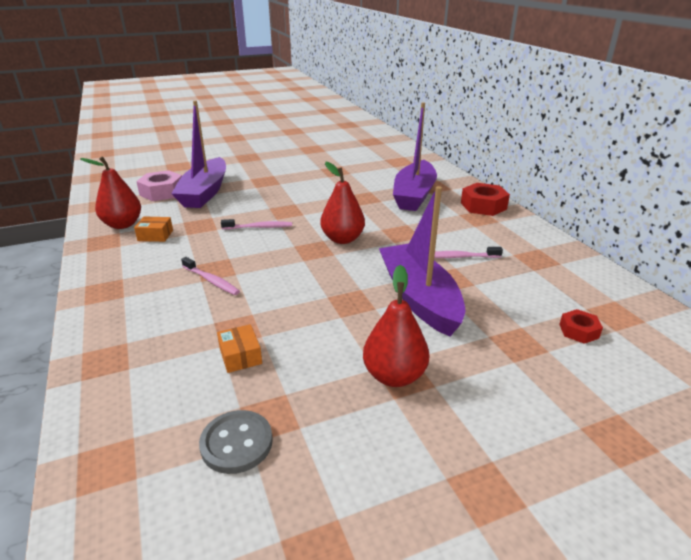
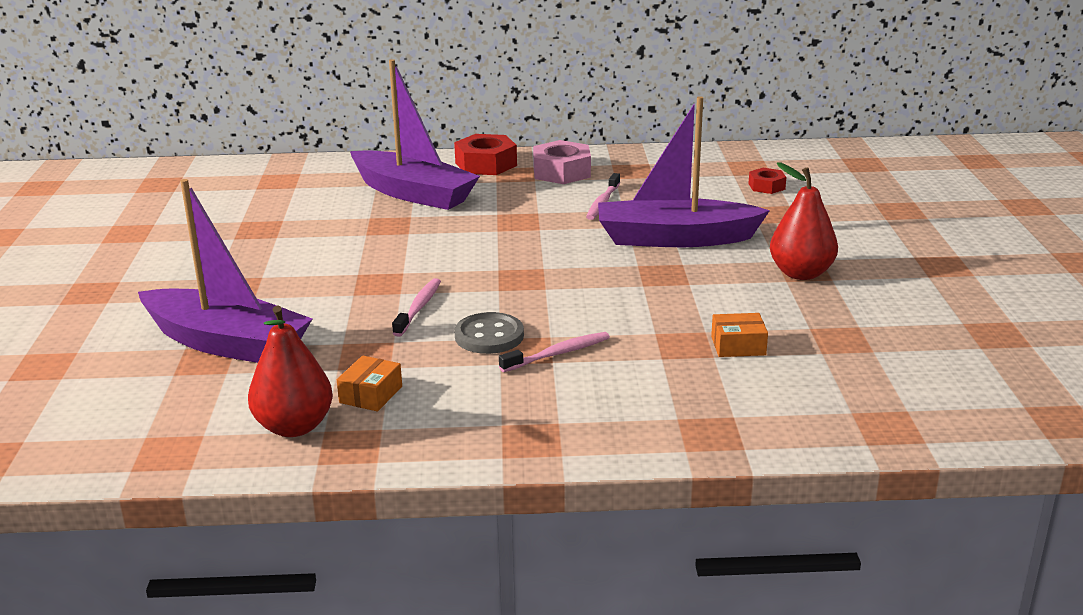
camera: 70 degrees left, 5 degrees down
pink nut [136,170,182,201] -> pink nut moved to [533,140,591,184]
grey button [199,410,273,474] -> grey button moved to [454,312,524,354]
red pear [320,162,365,244] -> none

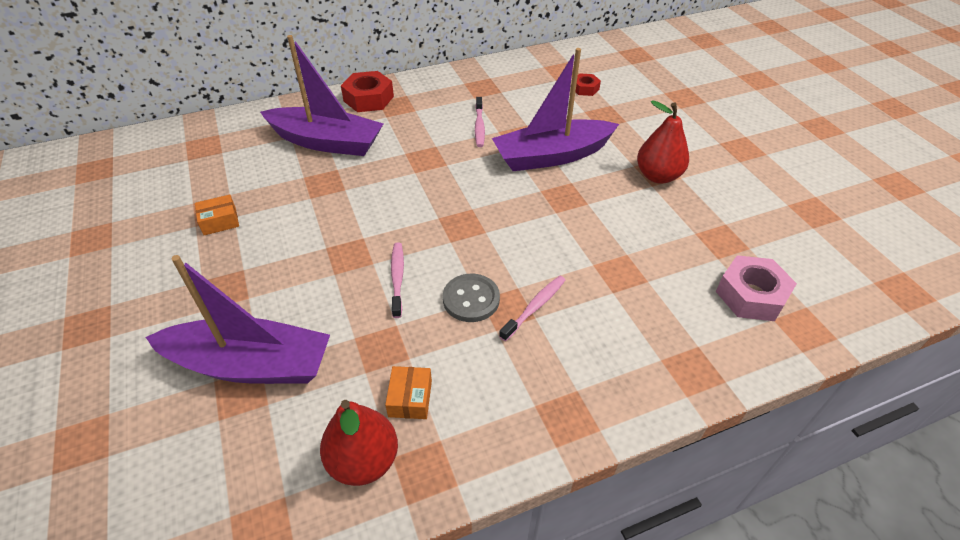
camera: 20 degrees left, 20 degrees up
pink nut [533,140,591,184] -> pink nut moved to [716,255,797,321]
orange box [711,313,768,357] -> orange box moved to [195,195,239,235]

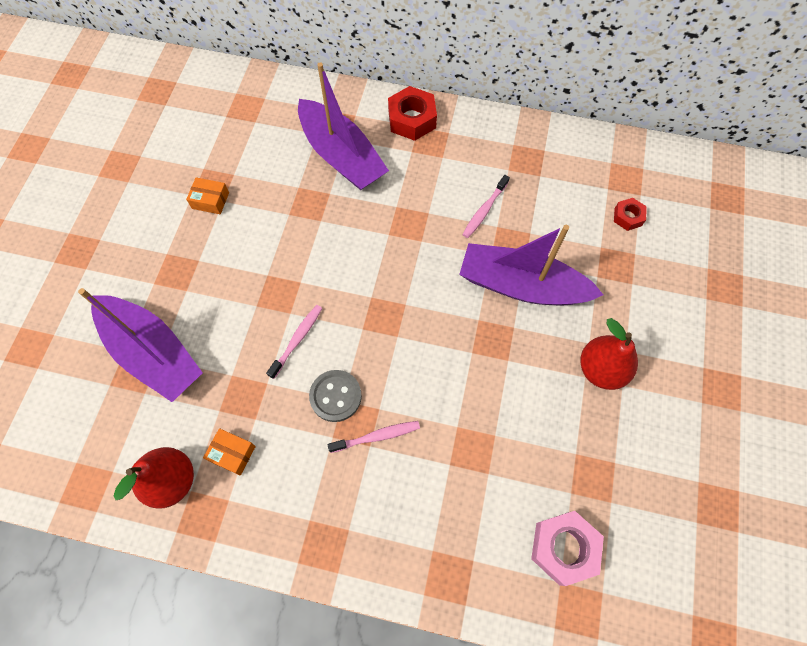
camera: 35 degrees right, 20 degrees up
orange box [385,366,432,419] -> orange box turned 75 degrees clockwise [203,428,256,476]

